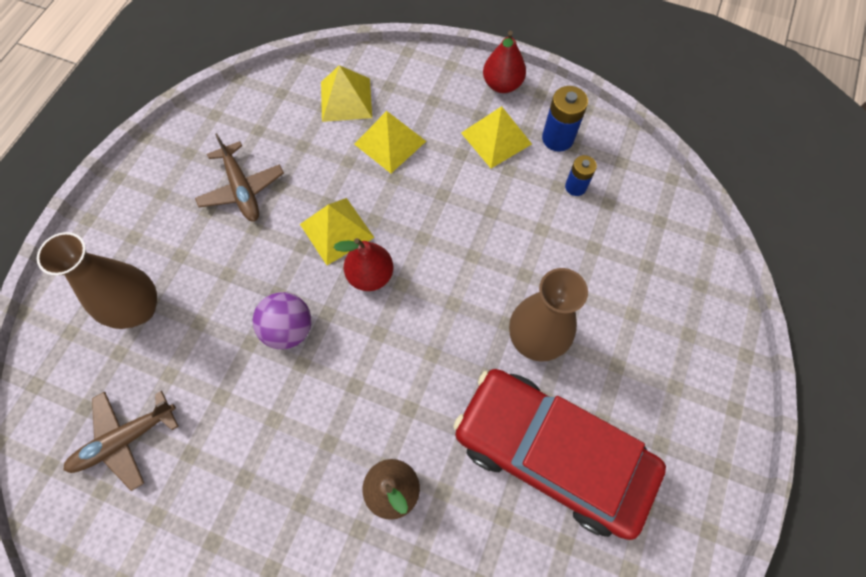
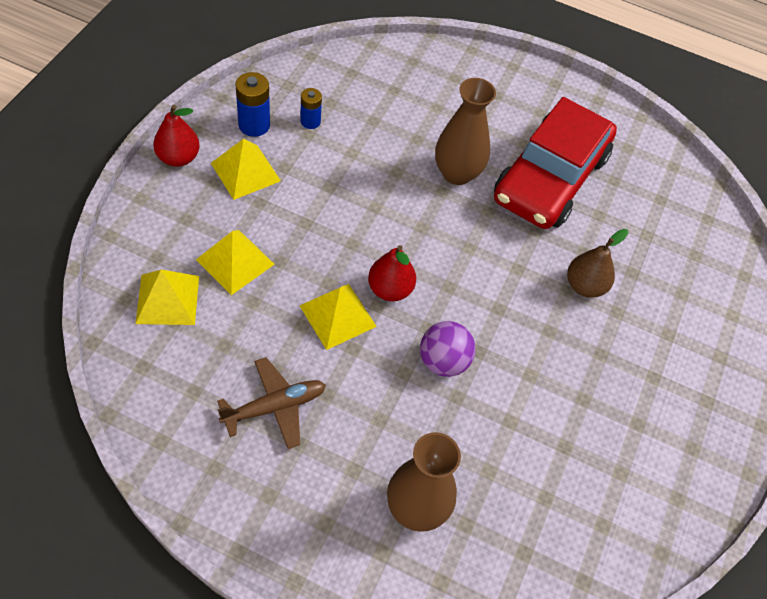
camera: 95 degrees left, 10 degrees down
brown plane [63,391,179,491] -> none

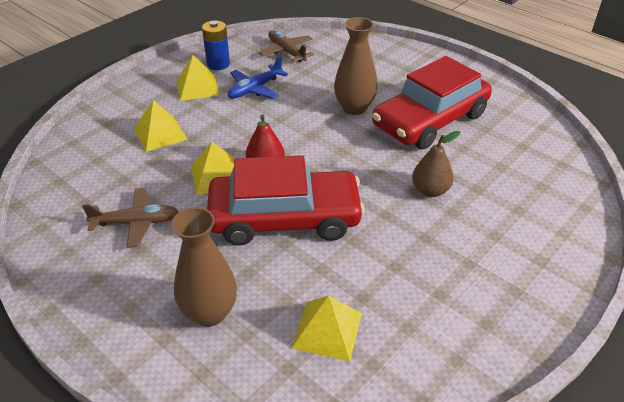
camera: 25 degrees right, 15 degrees down
yellow pyramid [135,270,199,325] -> yellow pyramid moved to [292,296,362,361]
red pear [153,105,200,167] -> none
blue battery [300,88,322,129] -> none
purple ball [420,321,476,377] -> red car [207,155,365,246]
none -> blue plane [228,56,288,99]
none -> brown plane [259,30,314,62]

